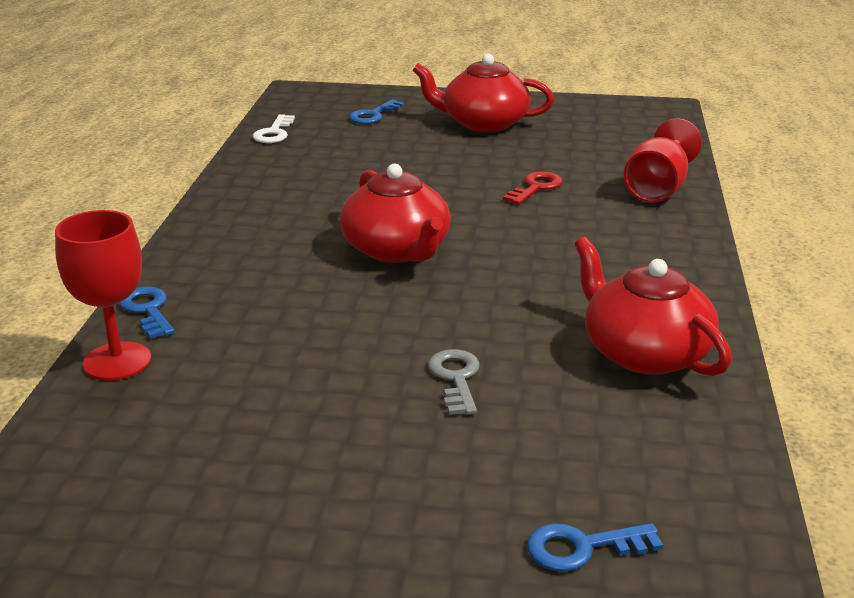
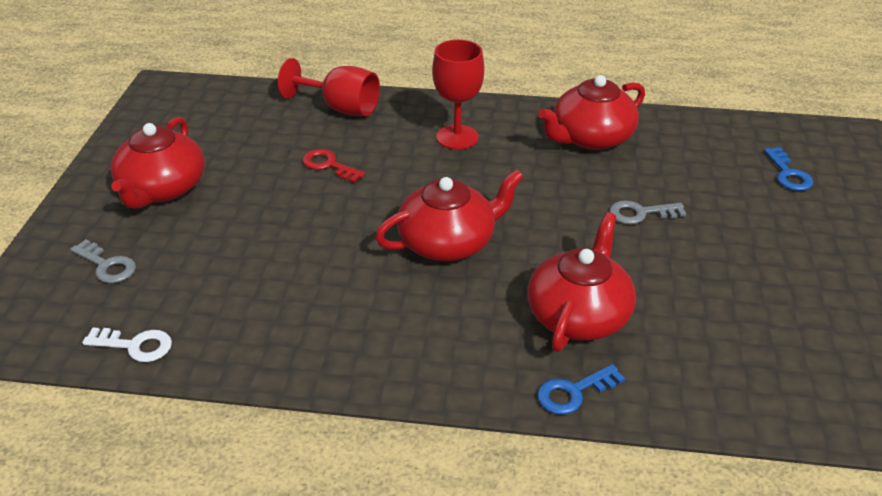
camera: 90 degrees left, 10 degrees up
red goblet [55,210,151,380] -> red goblet moved to [432,40,484,150]
blue key [349,99,405,124] -> grey key [70,239,136,283]
none -> red teapot [527,212,636,352]

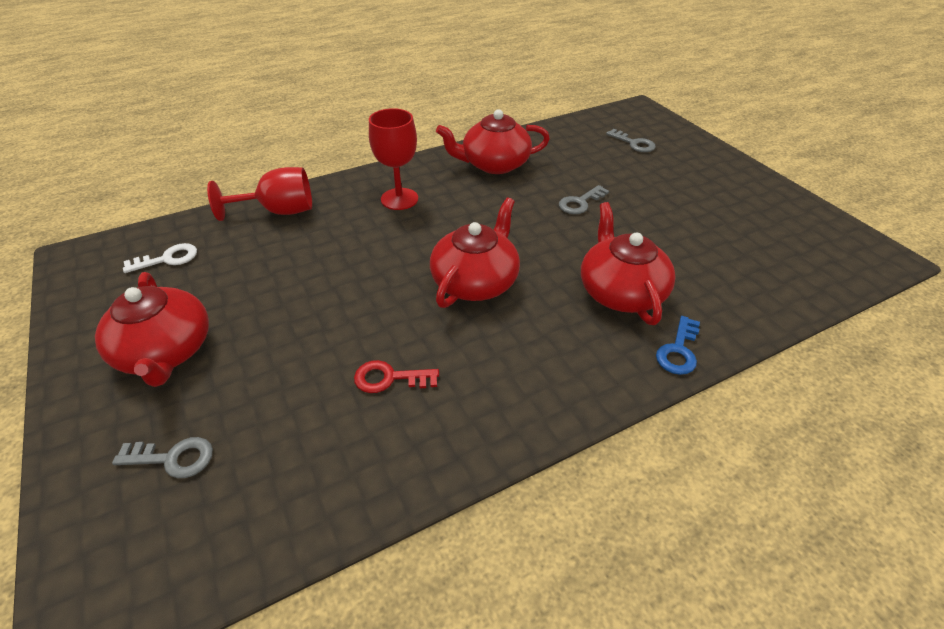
camera: 35 degrees left, 5 degrees up
white key [82,328,172,362] -> white key moved to [123,243,197,273]
red key [302,149,365,183] -> red key moved to [354,360,439,393]
red teapot [538,75,645,150] -> red teapot turned 60 degrees clockwise [436,109,550,174]
blue key [764,147,813,191] -> grey key [606,129,656,152]

